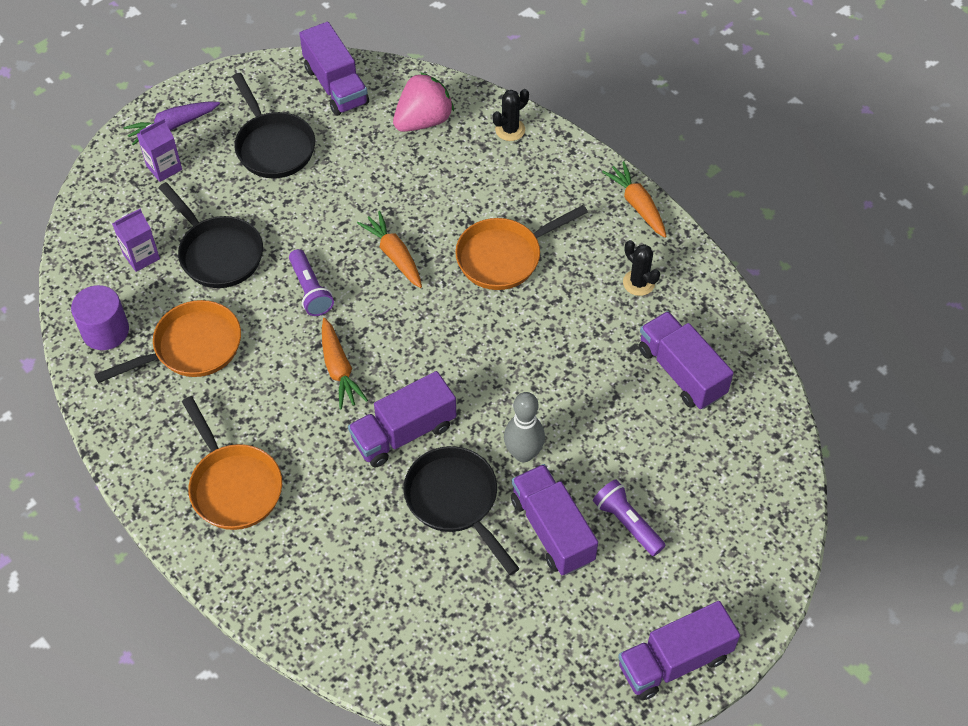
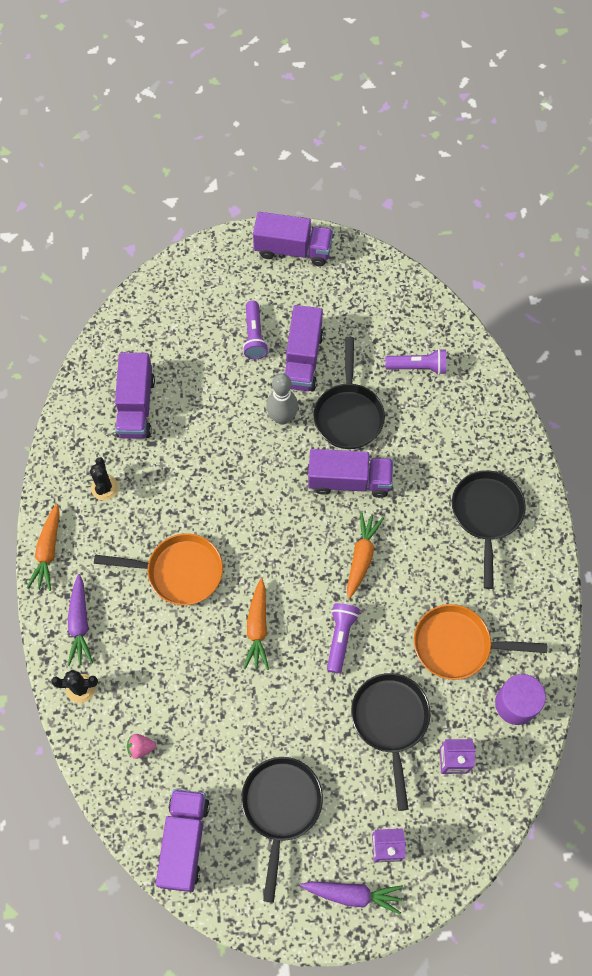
camera: 145 degrees left, 10 degrees up
orange pan [182,396,282,530] -> black pan [452,470,526,589]
pink strawberry [393,72,454,132] -> pink strawberry [127,734,156,759], size x0.45
none -> purple carrot [67,574,93,666]
none -> purple flashlight [385,349,446,375]

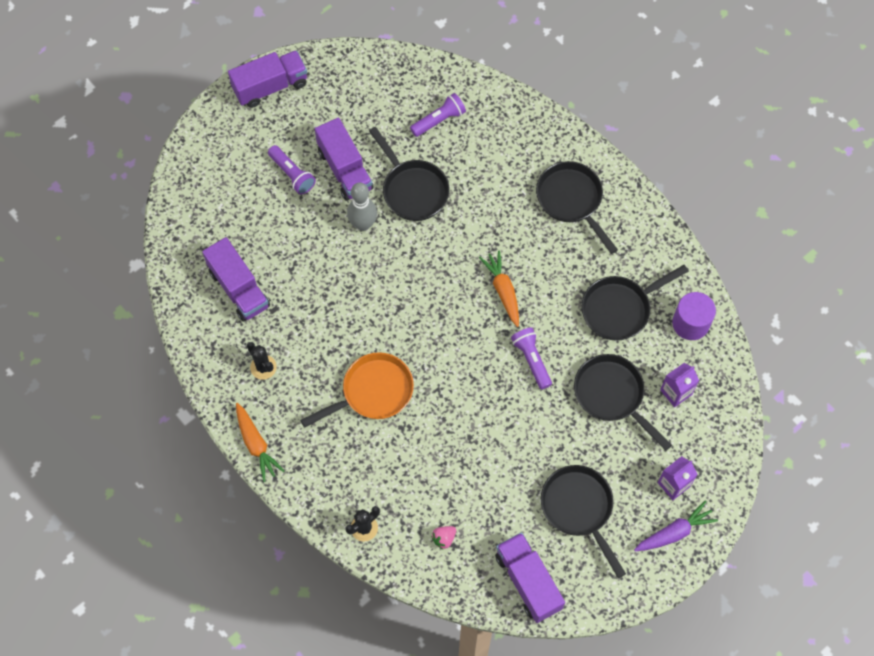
camera: 35 degrees left, 0 degrees up
purple carrot [67,574,93,666] -> none
orange carrot [243,578,269,670] -> none
purple truck [308,449,393,498] -> none
orange pan [414,604,547,680] -> black pan [581,265,689,341]

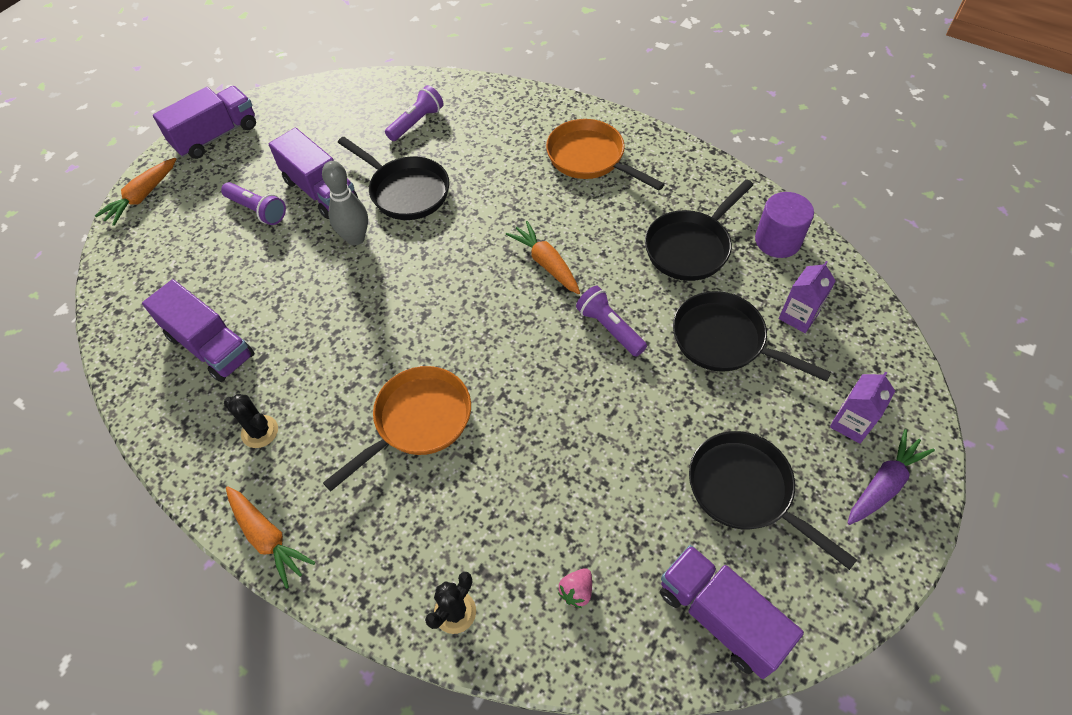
camera: 15 degrees left, 10 degrees down
black pan [536,161,618,254] -> orange pan [546,119,665,190]
none -> orange carrot [95,158,176,226]

